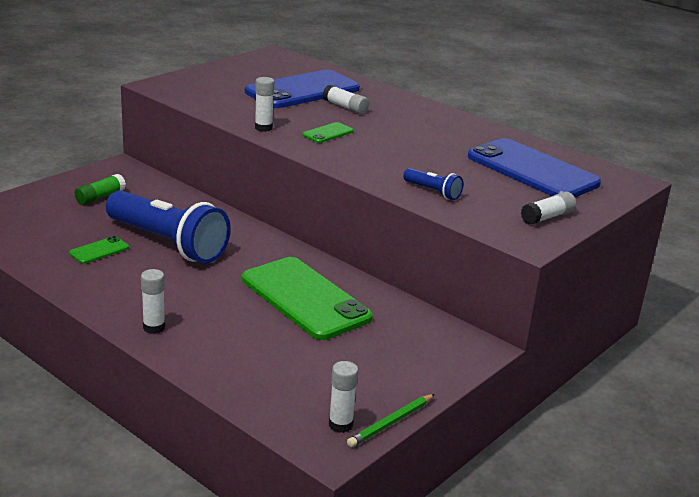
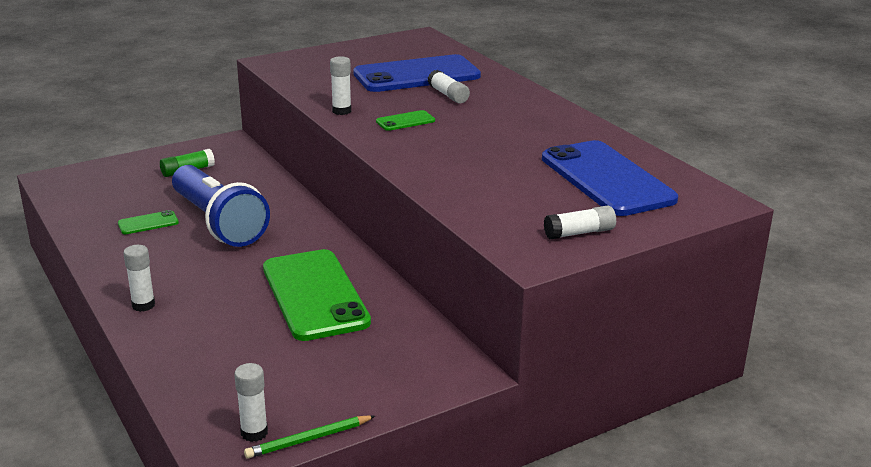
camera: 20 degrees right, 0 degrees up
blue flashlight [403,168,463,200] -> none

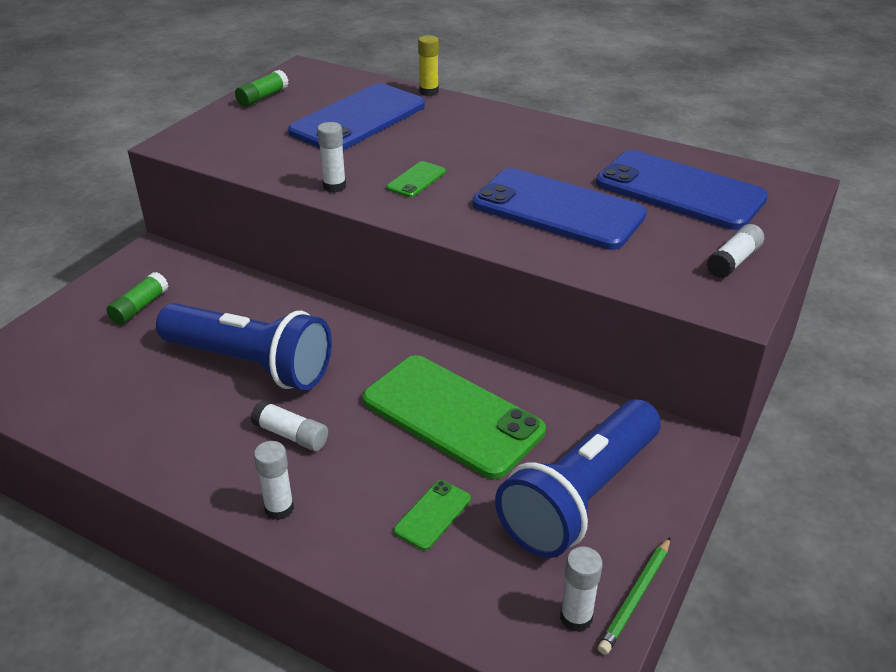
camera: 30 degrees left, 10 degrees up
green phone [118,210,179,234] -> green phone moved to [394,480,471,550]
white glue stick [428,70,470,103] -> white glue stick moved to [251,400,328,451]
none -> green glue stick [235,70,289,107]
none -> yellow glue stick [418,35,439,96]
none -> blue phone [472,168,647,250]
none -> blue flashlight [495,399,661,558]

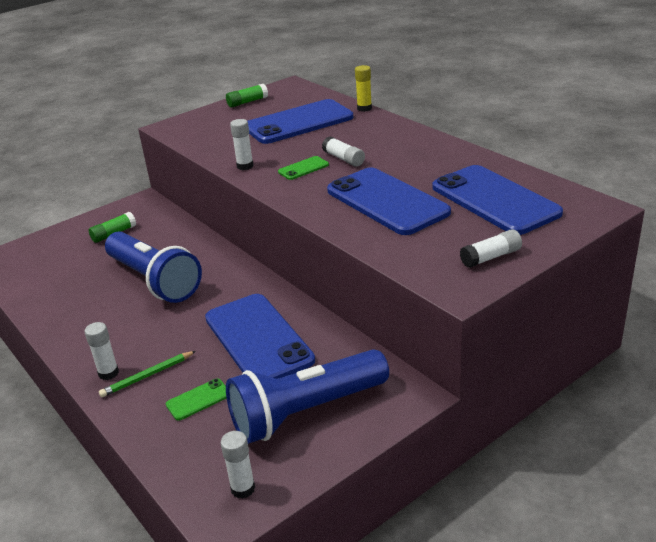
camera: 25 degrees right, 5 degrees down
white glue stick [251,400,328,451] -> white glue stick moved to [322,136,365,167]
green phone [362,355,546,479] -> blue phone [205,294,315,379]
green pencil [598,537,671,655] -> green pencil moved to [99,351,196,397]

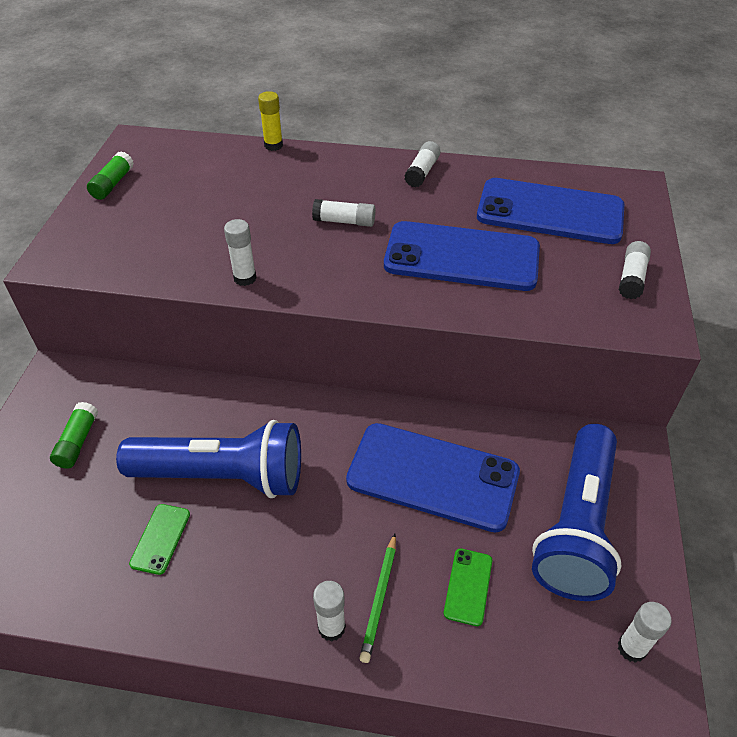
camera: 45 degrees left, 15 degrees up
blue phone [248,99,353,144] -> none
green phone [278,156,329,180] -> green phone moved to [129,504,190,575]
none -> white glue stick [404,141,441,188]

